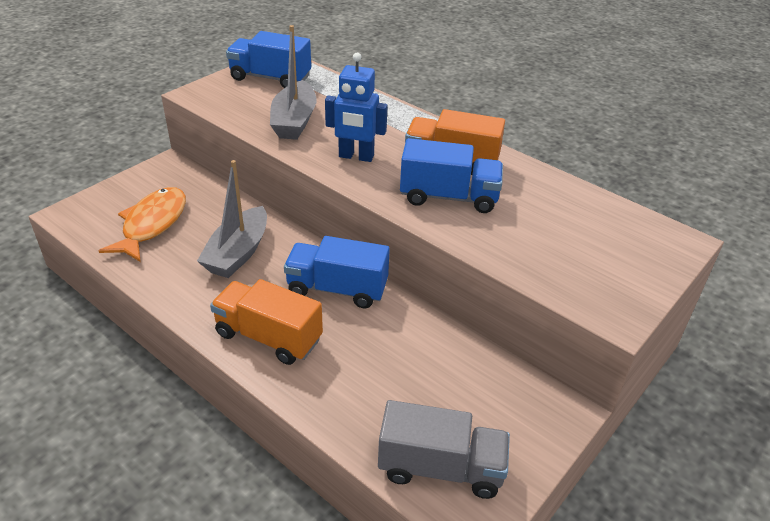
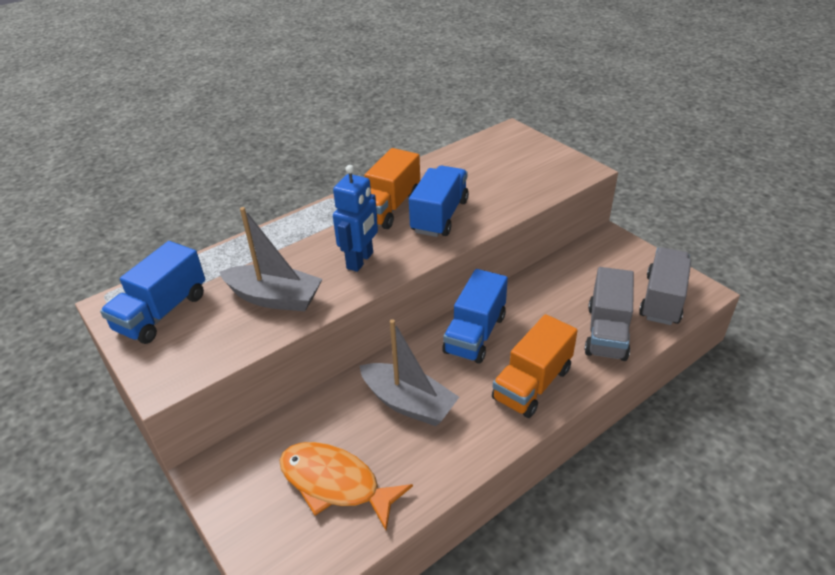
camera: 75 degrees left, 0 degrees up
none -> grey truck [585,267,634,361]

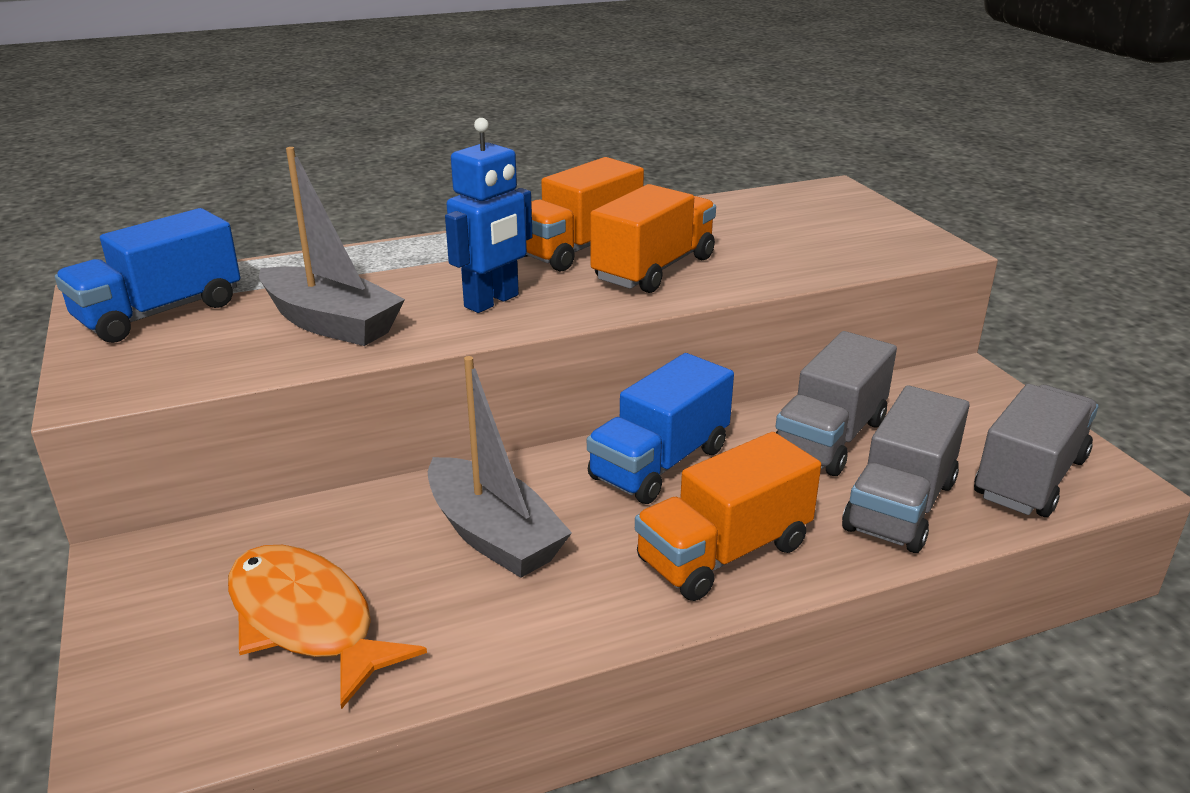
camera: 15 degrees right, 10 degrees down
blue truck [409,166,469,237] -> orange truck [590,184,716,293]
none -> grey truck [776,331,897,476]

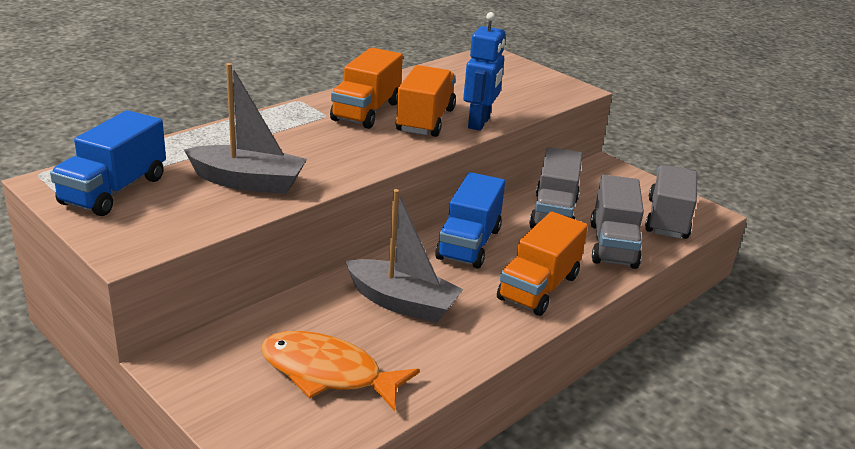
camera: 25 degrees left, 0 degrees up
blue robot [445,118,533,313] -> blue robot moved to [463,12,505,131]

